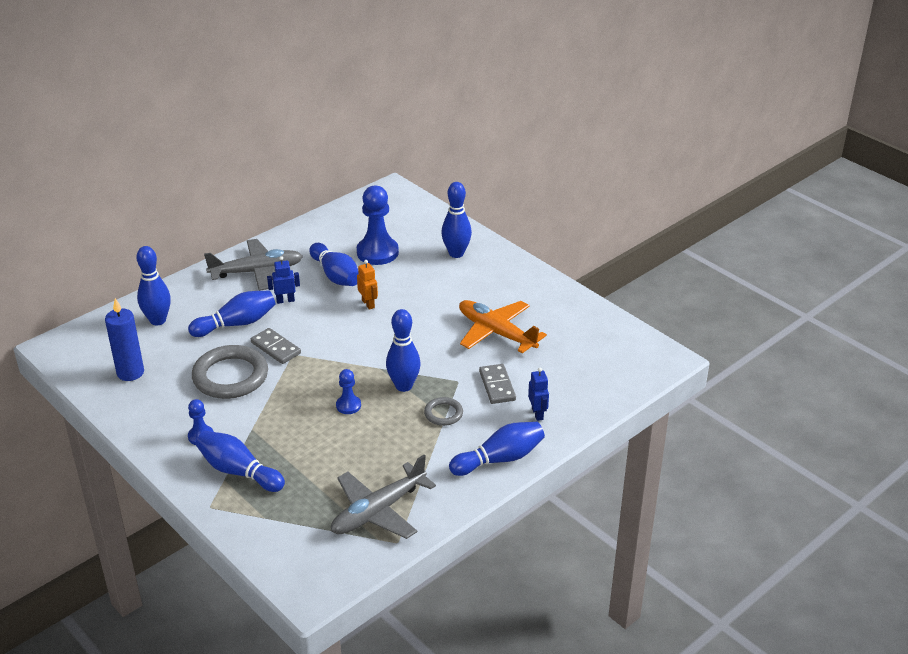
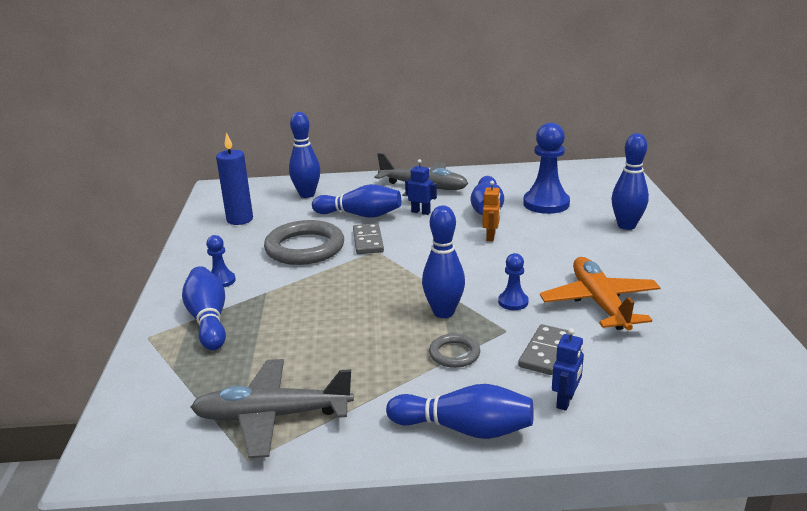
camera: 40 degrees right, 10 degrees down
blue pawn [336,369,361,414] -> blue pawn moved to [498,253,529,310]

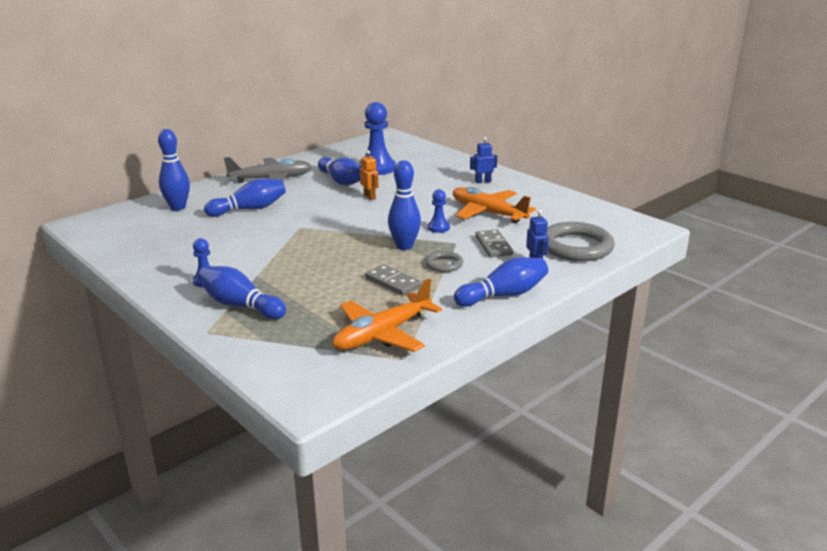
camera: 40 degrees left, 0 degrees up
grey plane [191,359,354,458] -> orange plane [333,278,442,352]
blue candle [216,132,253,225] -> none
grey ring [264,220,344,265] -> grey ring moved to [546,222,615,261]
grey domino [353,223,384,254] -> grey domino moved to [365,264,421,296]
blue robot [405,159,437,215] -> blue robot moved to [470,137,497,183]
blue bowling pin [611,133,649,230] -> none

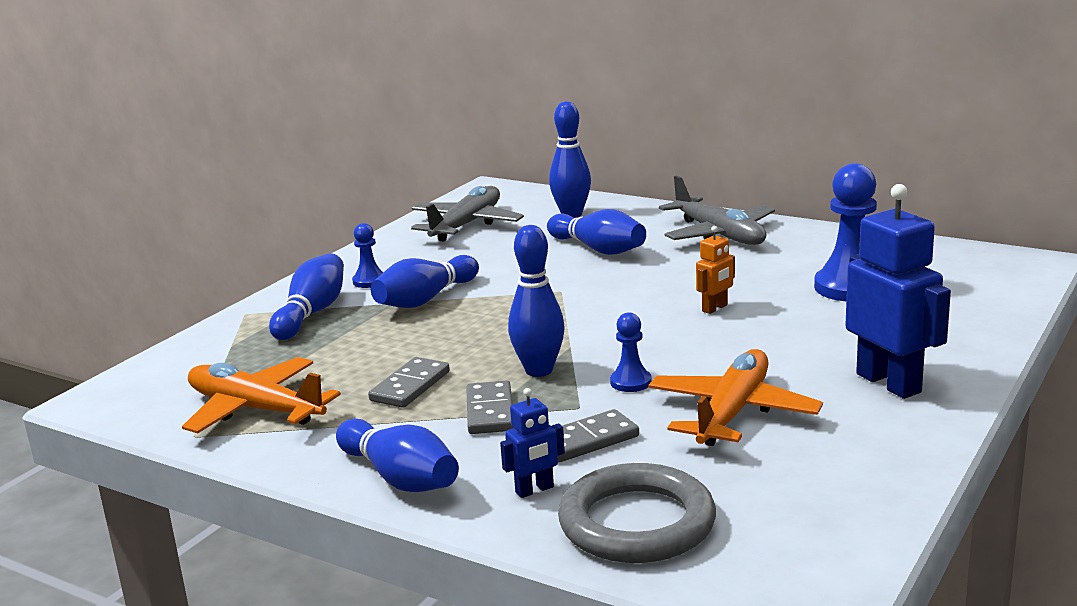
camera: 75 degrees right, 5 degrees down
blue bowling pin [318,157,360,185] -> blue bowling pin moved to [371,255,479,308]
grey ring [425,251,463,272] -> grey domino [466,380,513,434]
blue robot [470,137,497,183] -> blue robot [845,184,951,399], size x2.06
none -> grey plane [411,186,524,242]

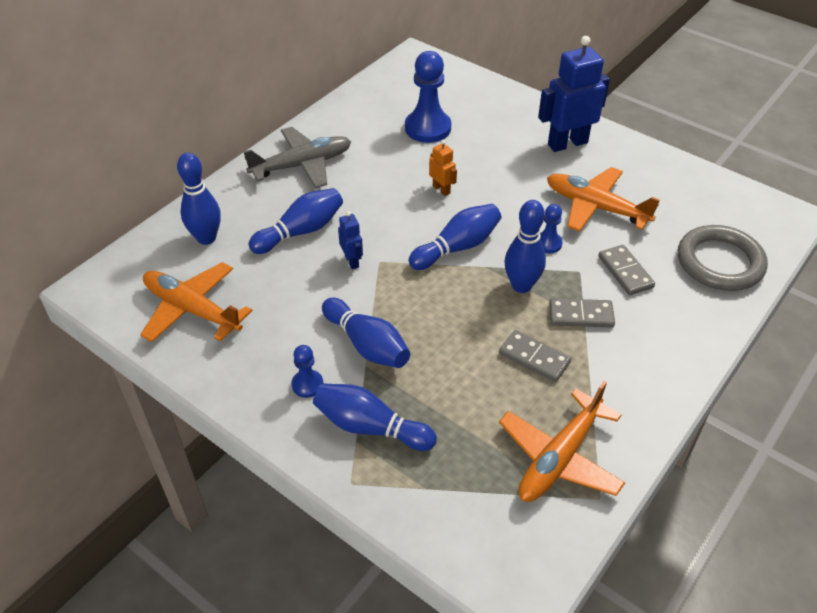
camera: 85 degrees left, 25 degrees up
blue bowling pin [336,419,459,492] -> blue bowling pin moved to [409,204,501,270]
grey plane [411,186,524,242] -> orange plane [140,262,253,342]
blue robot [500,388,565,498] -> blue robot moved to [338,211,363,269]

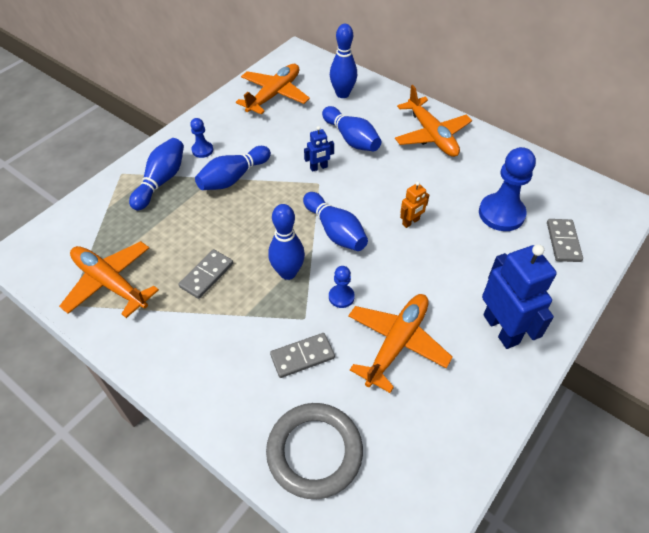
camera: 90 degrees right, 5 degrees up
grey plane [244,127,351,188] -> orange plane [395,85,472,157]
grey domino [549,298,615,328] -> grey domino moved to [547,219,583,262]

